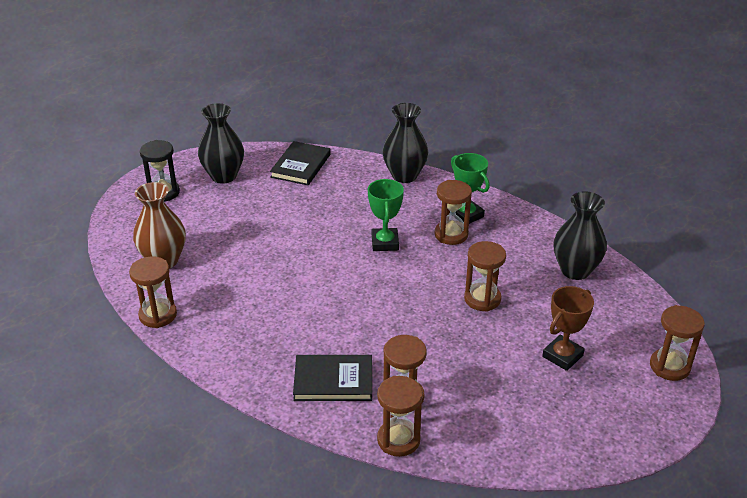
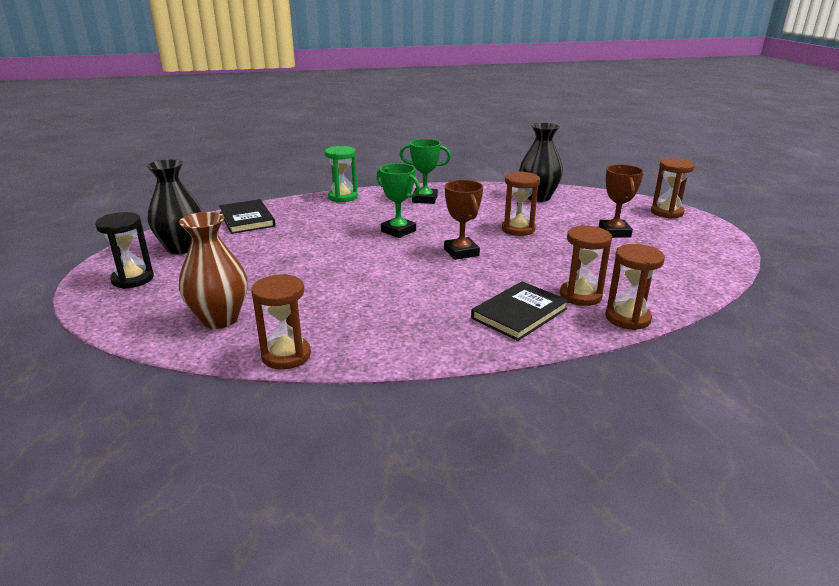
camera: 45 degrees left, 10 degrees down
black vase [382,103,428,183] -> green hourglass [325,146,358,202]
brown hourglass [435,180,472,245] -> none
none -> brown trophy [444,180,483,260]

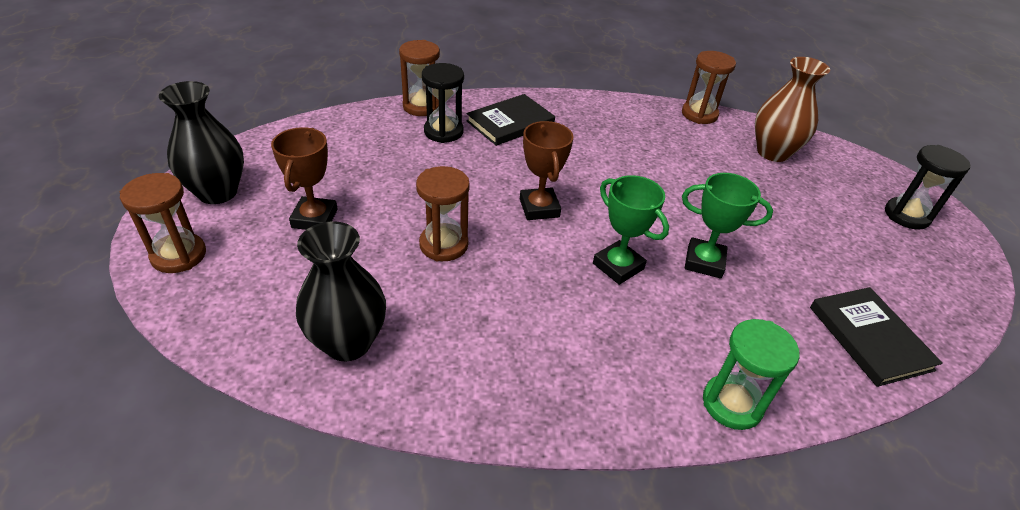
camera: 175 degrees left, 15 degrees up
black vase [147,159,203,254] -> black vase moved to [159,81,244,204]
green trophy [400,139,451,204] -> green trophy moved to [682,173,773,279]
brown hourglass [560,225,612,306] -> black hourglass [422,63,464,143]

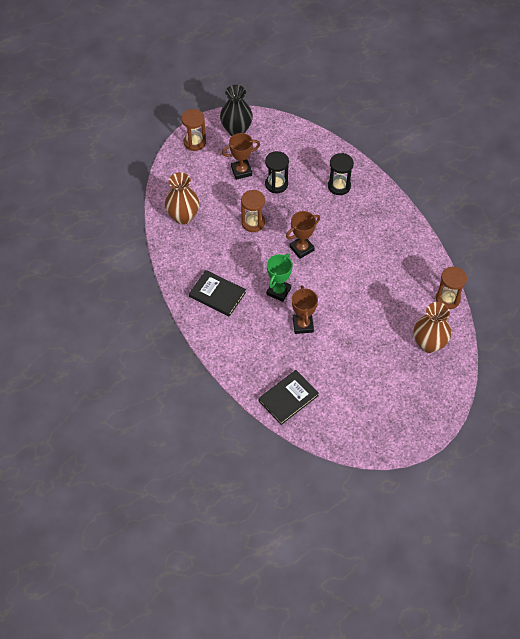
camera: 70 degrees right, 15 degrees up
black vase [296,221,386,361] -> brown vase [165,172,199,225]
brown hourglass [399,40,440,116] -> none
black book [466,94,555,146] -> black book moved to [189,270,246,317]
green trophy [682,173,773,279] -> brown trophy [292,285,318,334]
green hourglass [703,319,800,430] -> none
black hourglass [885,145,970,230] -> black hourglass moved to [265,151,289,193]

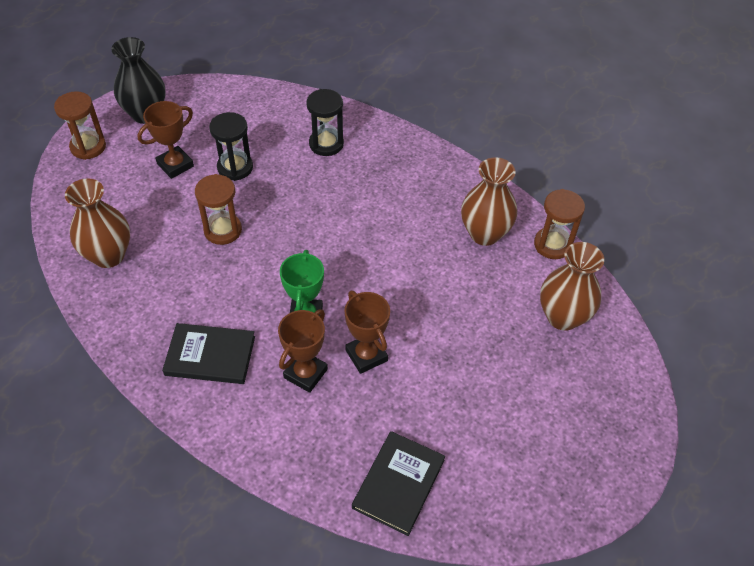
camera: 25 degrees left, 5 degrees down
brown trophy [286,211,320,259] -> brown trophy moved to [278,309,328,393]
none -> brown vase [461,157,517,246]

